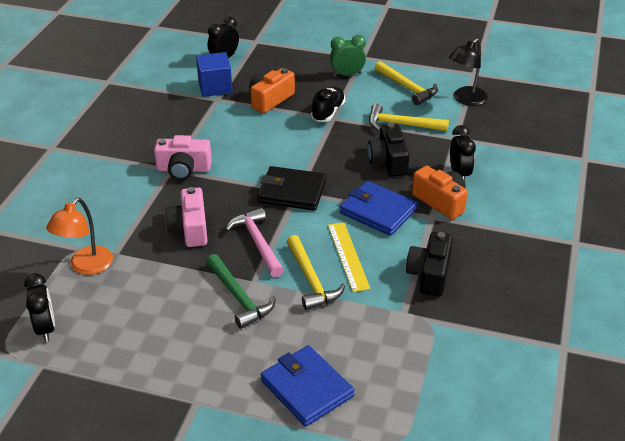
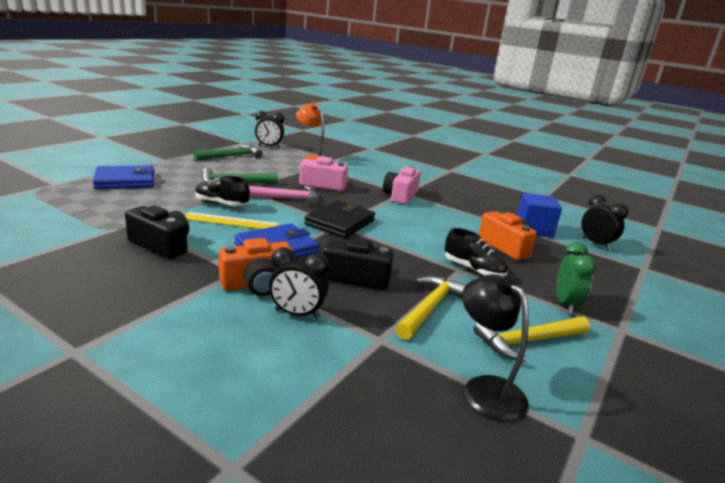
camera: 105 degrees right, 15 degrees down
yellow hammer [287,235,345,310] -> black shoe [195,176,250,206]
none -> green hammer [193,145,263,161]

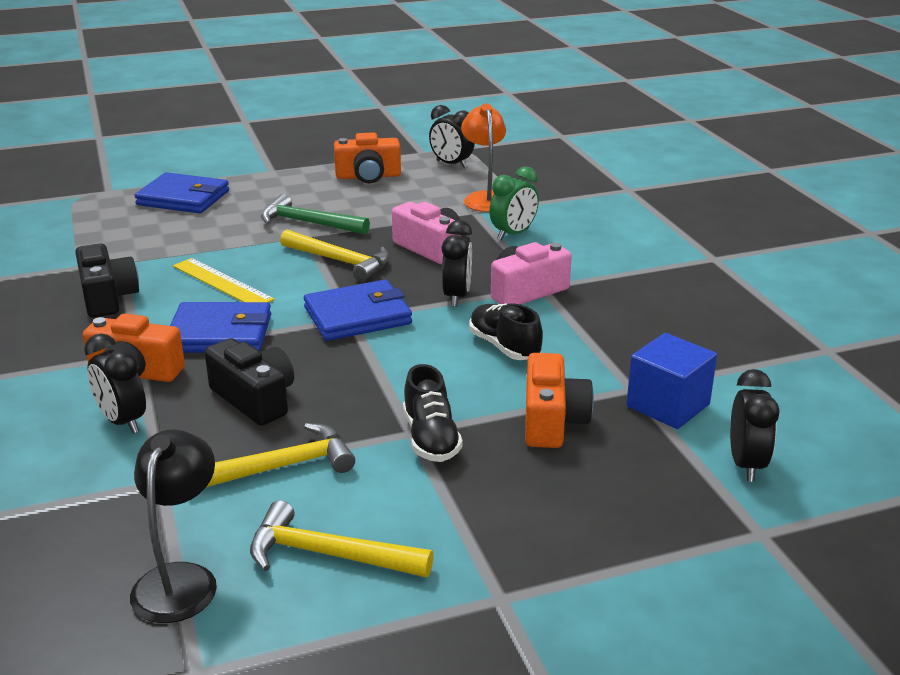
camera: 40 degrees right, 5 degrees up
green hammer [193,145,263,161] -> orange camera [334,132,401,183]
black shoe [195,176,250,206] -> black shoe moved to [469,304,543,360]
pink hammer [249,186,319,206] -> yellow hammer [280,230,390,281]
black wallet [304,200,375,238] -> blue wallet [304,280,412,341]
green clock [556,242,596,314] -> green clock moved to [489,166,539,240]
none -> black clock [442,220,472,307]

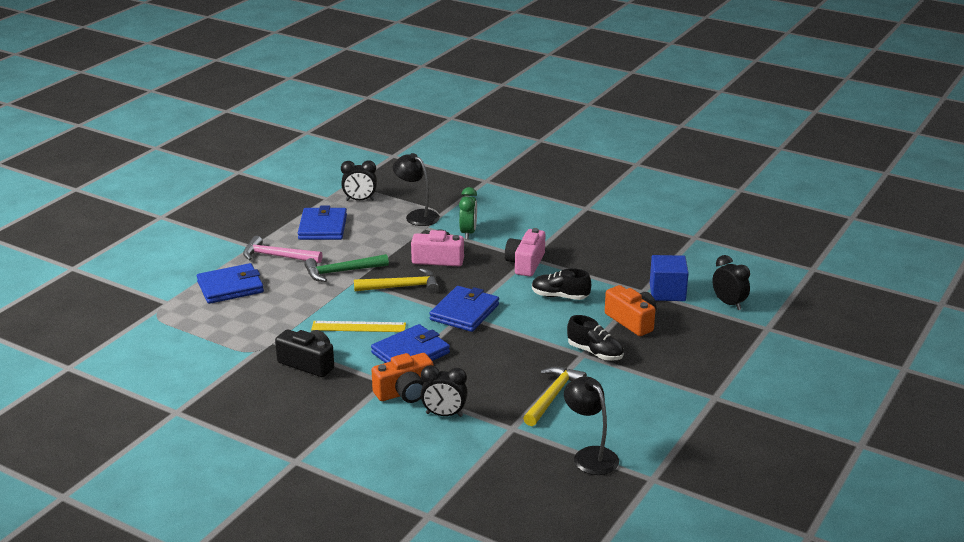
camera: 40 degrees left, 0 degrees up
black camera [205,338,294,426] -> none
yellow hammer [250,500,434,577] -> none
orange camera [334,132,401,183] -> blue wallet [298,205,347,240]
black clock [442,220,472,307] -> none
orange lamp [461,103,506,212] -> black lamp [393,153,440,226]
none -> pink hammer [243,236,322,263]

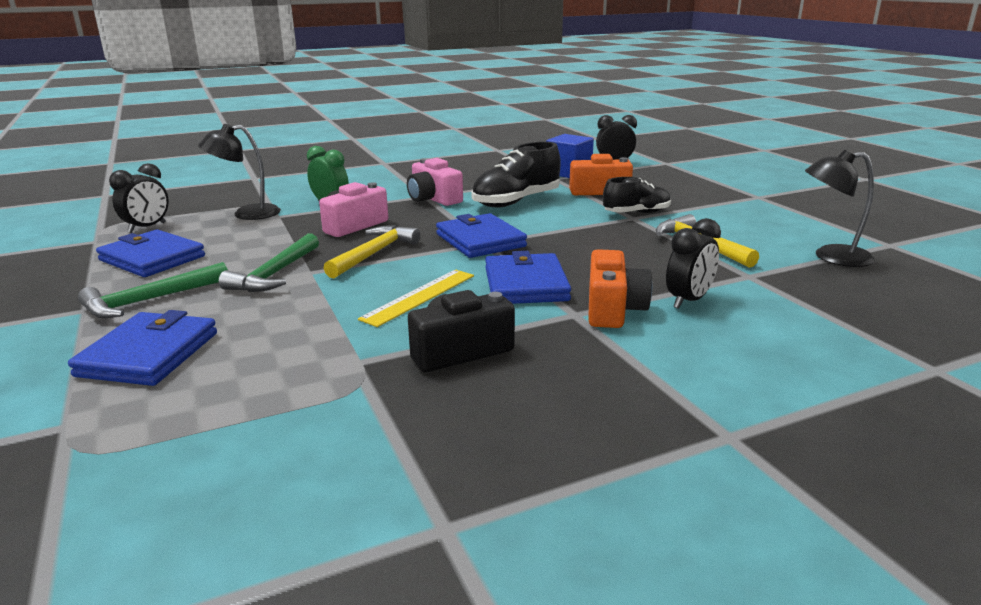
camera: 55 degrees left, 5 degrees down
pink hammer [243,236,322,263] -> green hammer [78,262,228,319]
black shoe [532,268,591,300] -> black shoe [472,142,561,208], size x1.53

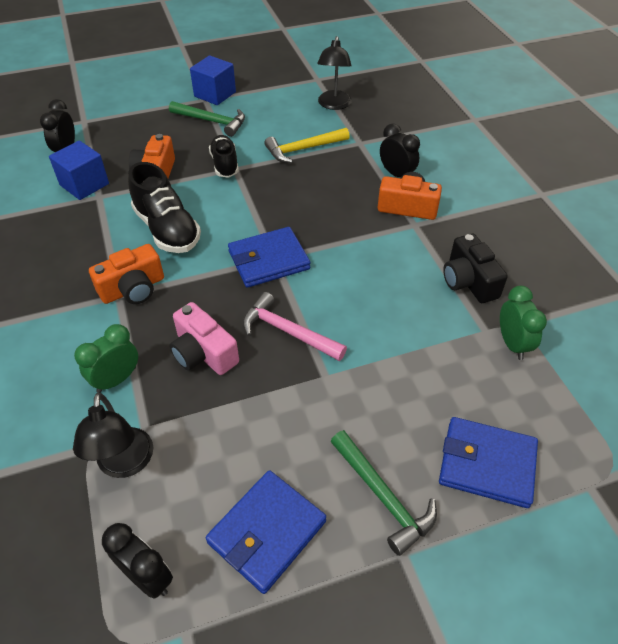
camera: 85 degrees left, 25 degrees up
green hammer [219,233,319,292] -> green hammer moved to [169,101,245,137]
yellow hammer [324,225,420,278] -> pink hammer [243,292,347,361]
yellow ruler [358,270,474,327] -> none
pink camera [407,158,463,206] -> orange camera [89,244,164,304]
blue wallet [485,251,571,304] -> none
none -> blue cube [190,55,236,105]
none -> green clock [500,286,547,360]

